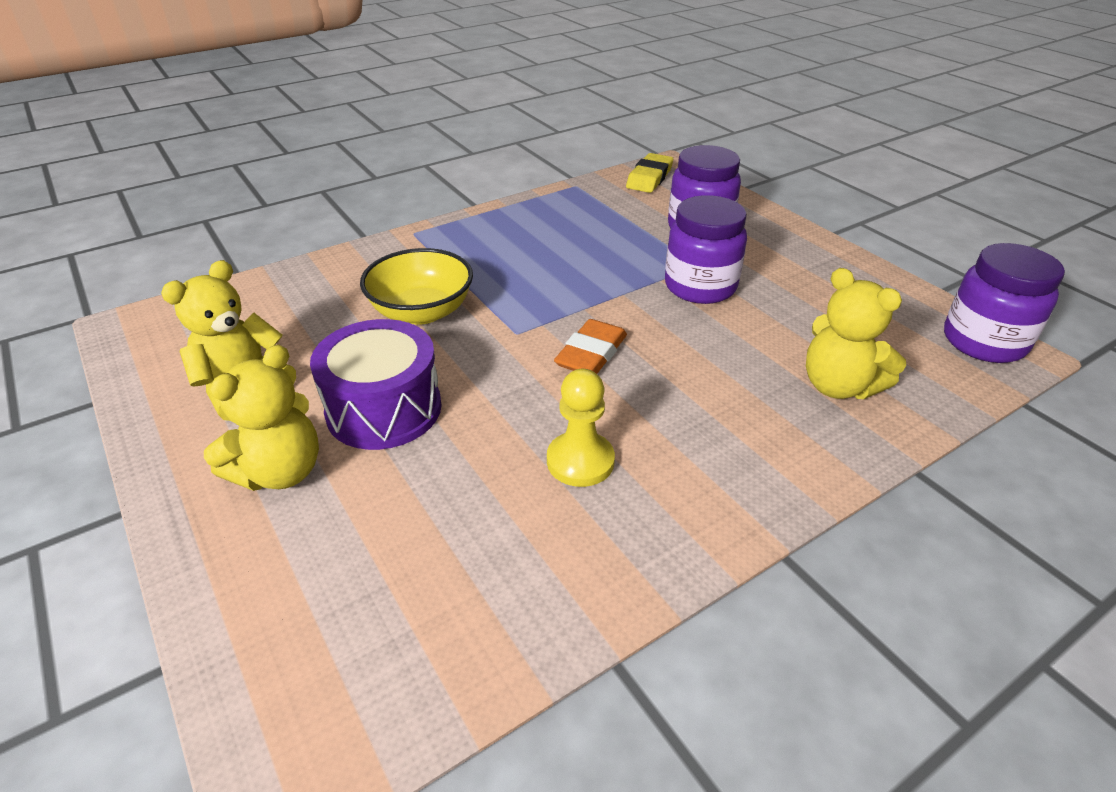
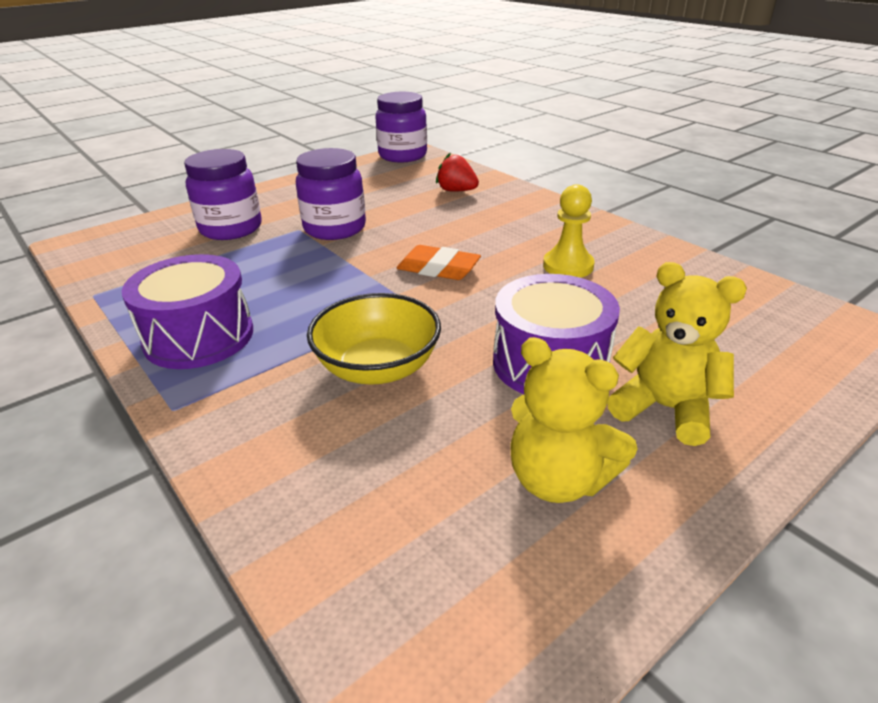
camera: 95 degrees left, 5 degrees down
yellow eraser [626,153,673,193] -> none
yellow teddy bear [806,268,906,399] -> red strawberry [436,152,479,192]
none -> purple drum [122,254,253,369]

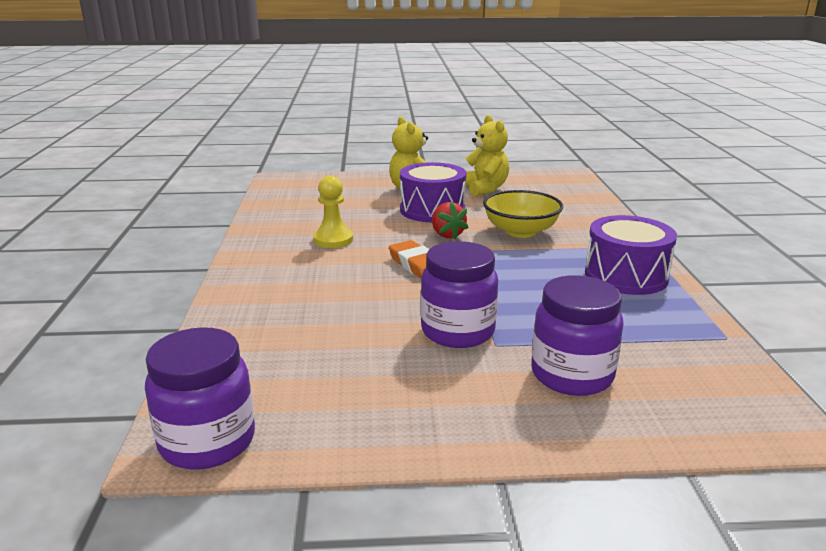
camera: 145 degrees left, 10 degrees down
red strawberry [436,152,479,192] -> red strawberry moved to [432,202,469,240]

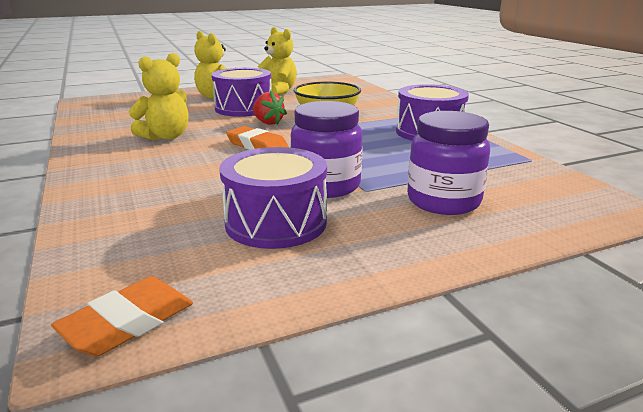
camera: 20 degrees left, 0 degrees up
purple jar [145,327,255,470] -> orange eraser [51,277,193,356]
yellow pawn [313,175,353,248] -> yellow teddy bear [129,53,188,140]
none -> purple drum [219,147,327,249]

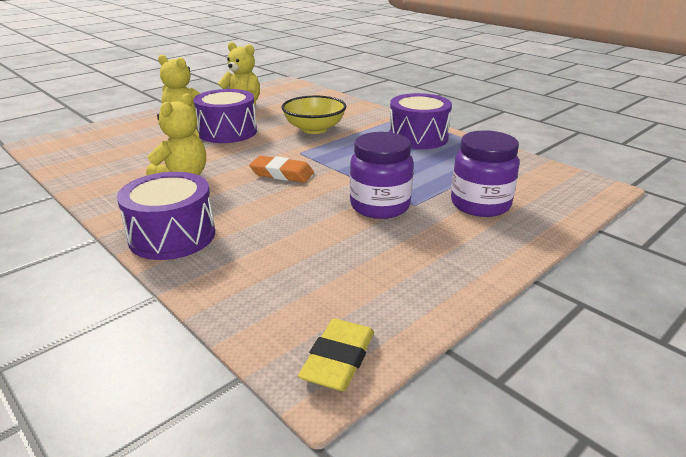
camera: 20 degrees left, 5 degrees up
orange eraser [51,277,193,356] -> yellow eraser [298,319,374,391]
purple drum [219,147,327,249] -> purple drum moved to [117,172,215,260]
red strawberry [253,91,287,125] -> none

